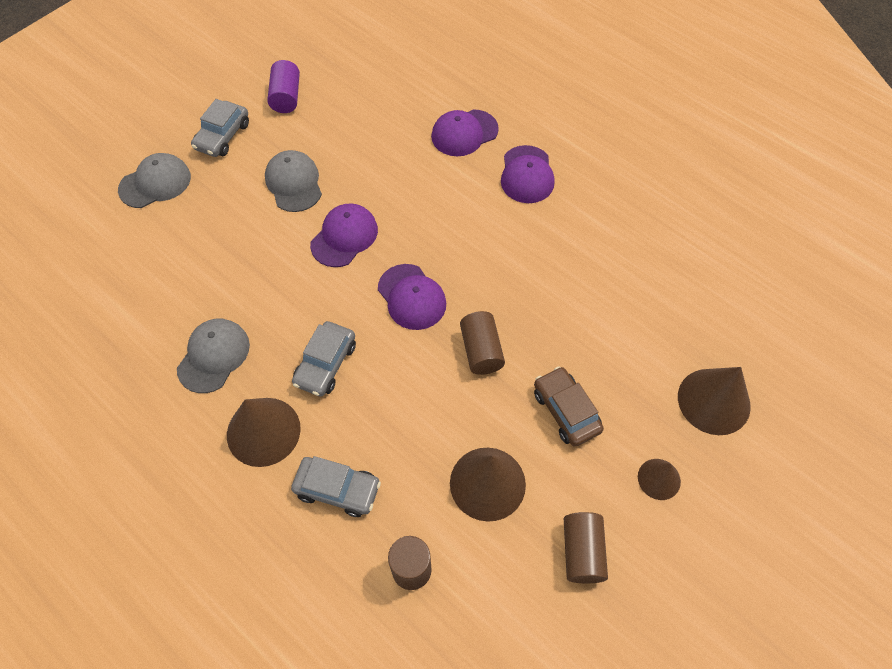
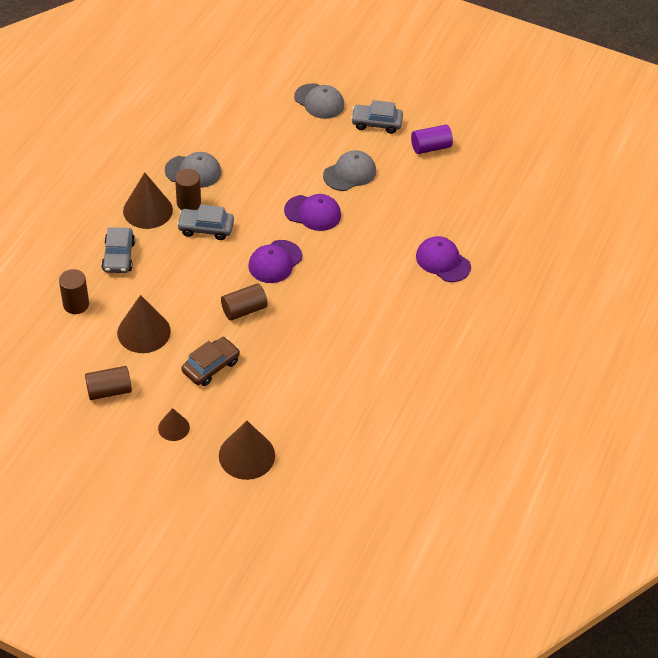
camera: 70 degrees right, 10 degrees down
purple cap [501,145,554,203] -> none
none -> brown cylinder [175,169,201,210]

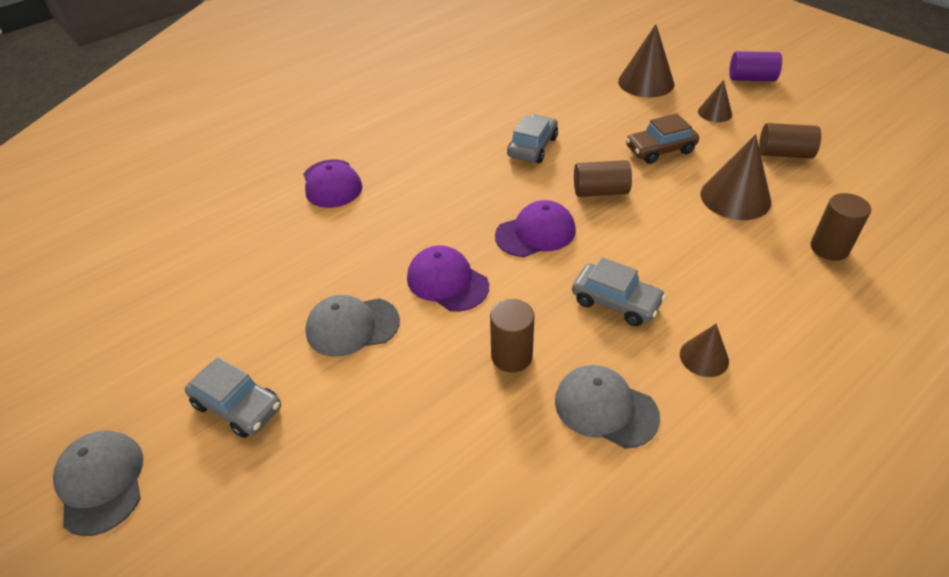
camera: 150 degrees left, 5 degrees down
grey car [102,227,135,273] -> grey car moved to [507,114,558,163]
brown cone [123,172,173,229] -> brown cone [680,324,729,377], size x0.56
brown cylinder [175,169,201,210] -> brown cylinder moved to [490,299,535,373]
grey cap [294,83,344,119] -> grey cap moved to [53,430,143,536]
purple cylinder [411,125,453,154] -> purple cylinder moved to [729,51,782,81]

